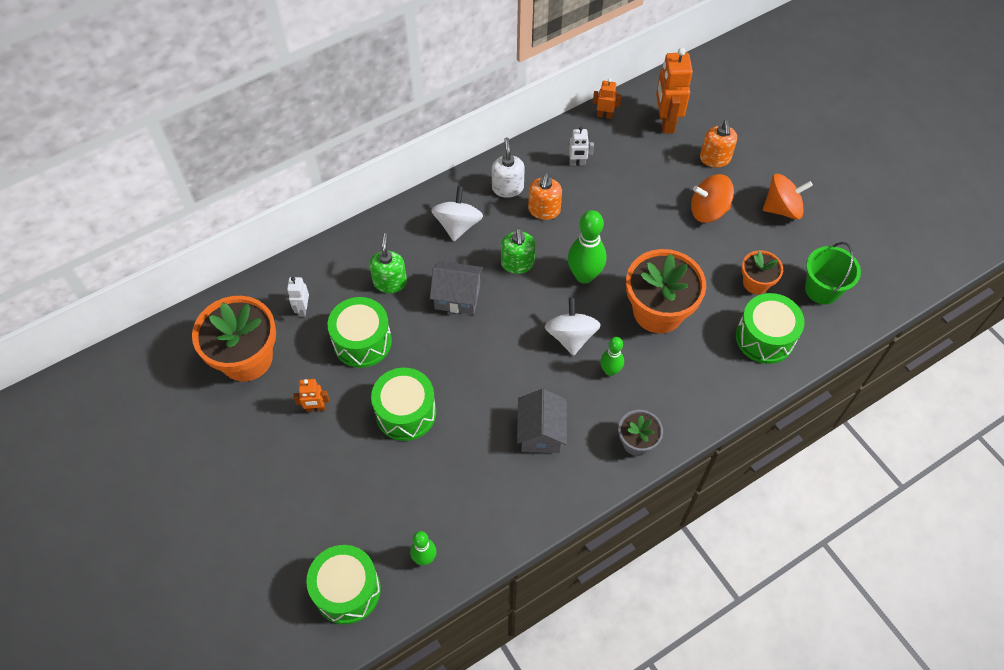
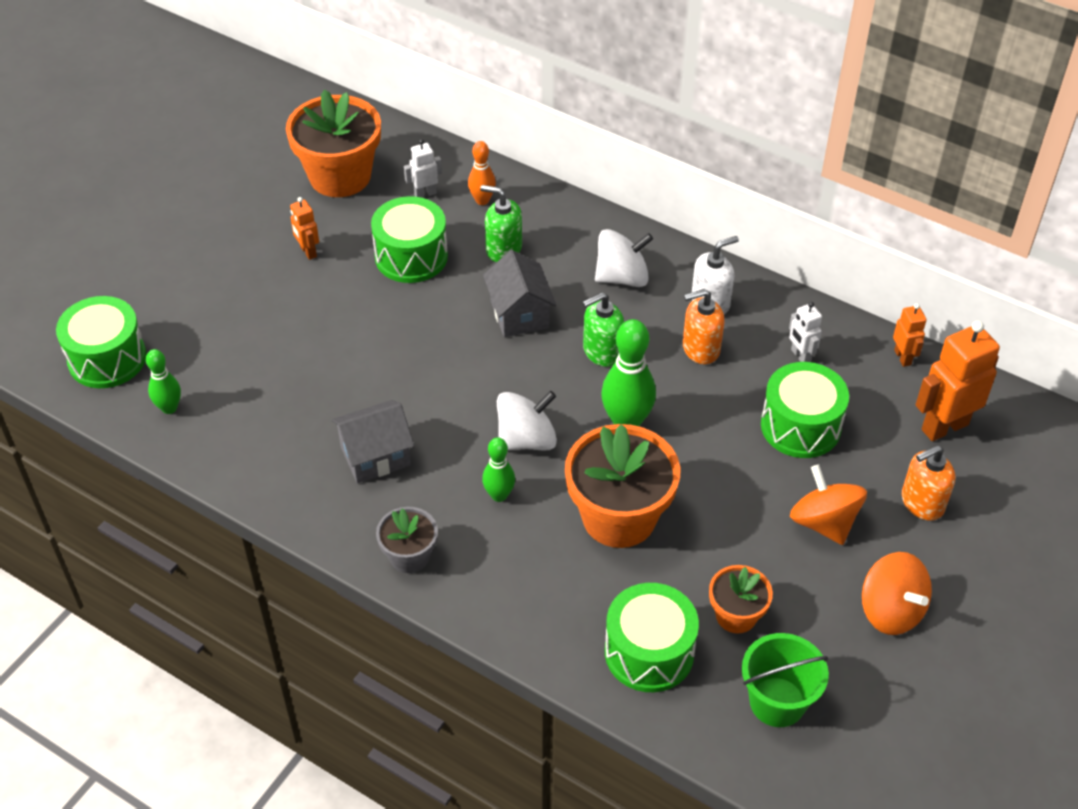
camera: 65 degrees right, 10 degrees down
green soap dispenser [369,233,407,293] -> green soap dispenser turned 135 degrees counterclockwise [480,185,522,263]
green drum [371,368,436,441] -> green drum moved to [761,362,849,458]
none -> orange bowling pin [468,141,496,205]

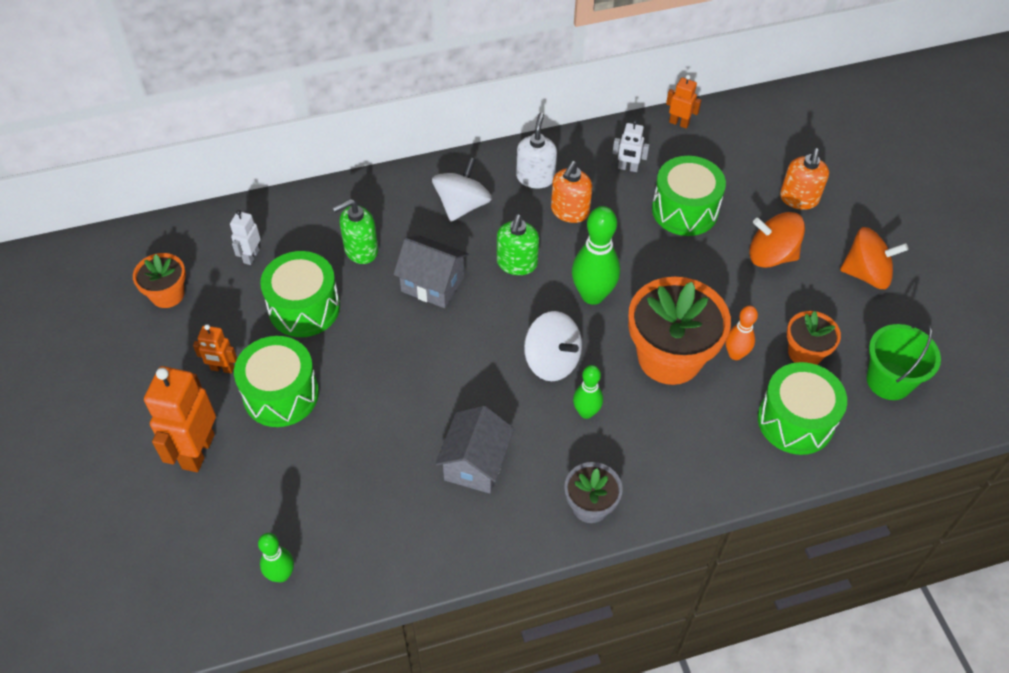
camera: 50 degrees left, 5 degrees up
green drum [56,296,146,388] -> green drum moved to [234,336,319,427]
orange flower pot [286,89,381,197] -> orange flower pot [133,253,186,308], size x0.53
orange bowling pin [468,141,496,205] -> orange bowling pin moved to [725,306,758,360]
white spinning top [497,391,557,450] -> white spinning top turned 120 degrees clockwise [524,311,582,381]
orange robot [916,321,1000,441] -> orange robot moved to [144,366,216,472]

